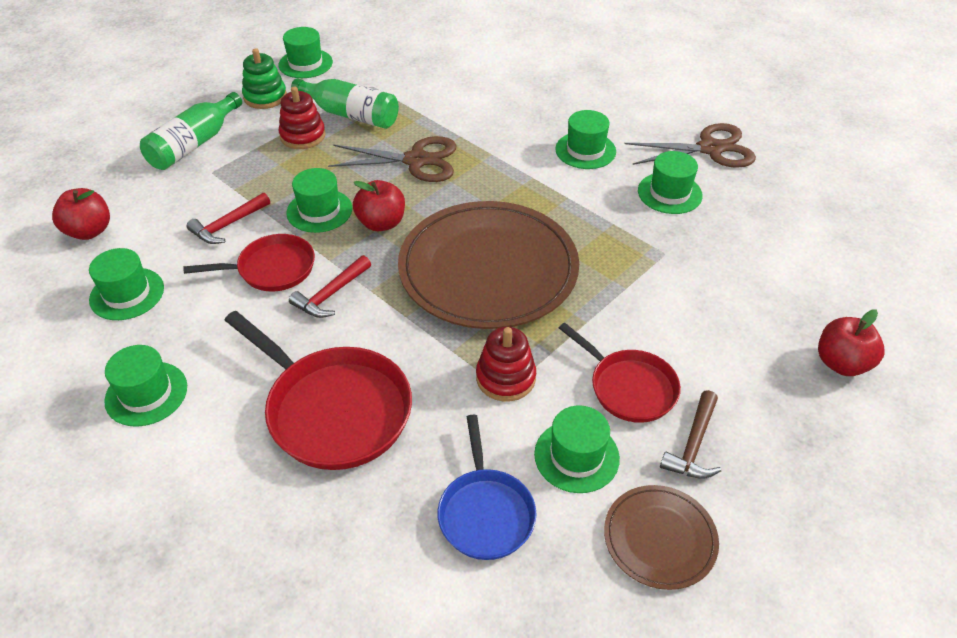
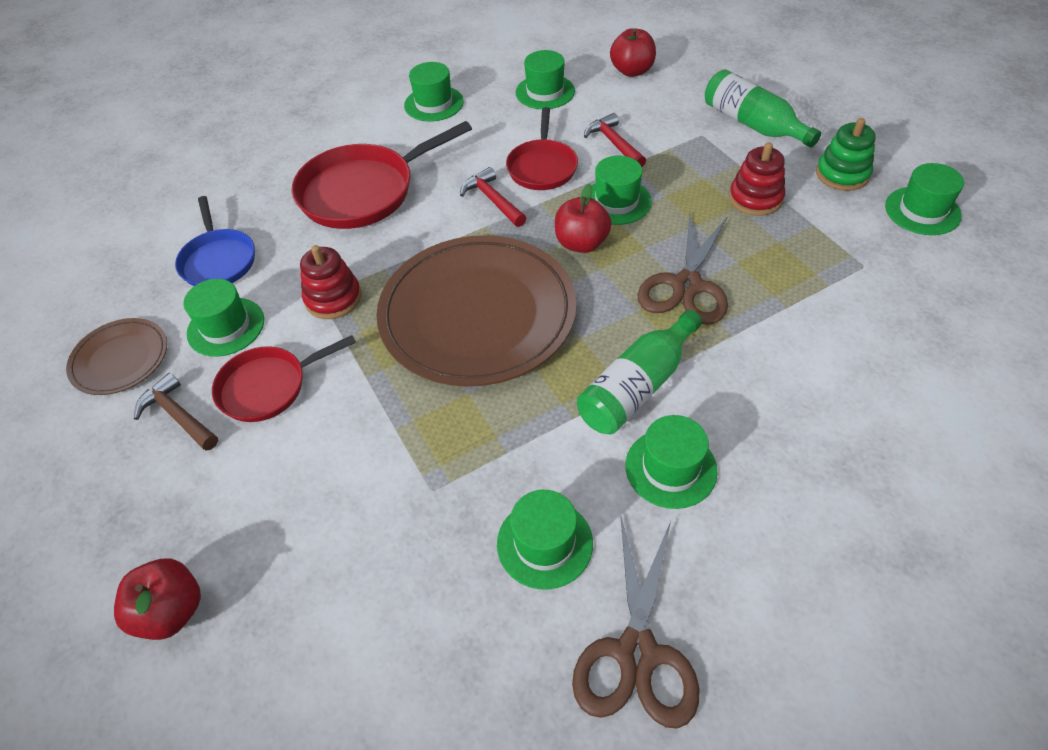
camera: 110 degrees right, 5 degrees up
green bottle [291,78,399,129] -> green bottle moved to [577,310,702,434]
blue pan [437,414,536,560] -> blue pan turned 120 degrees counterclockwise [175,196,255,286]

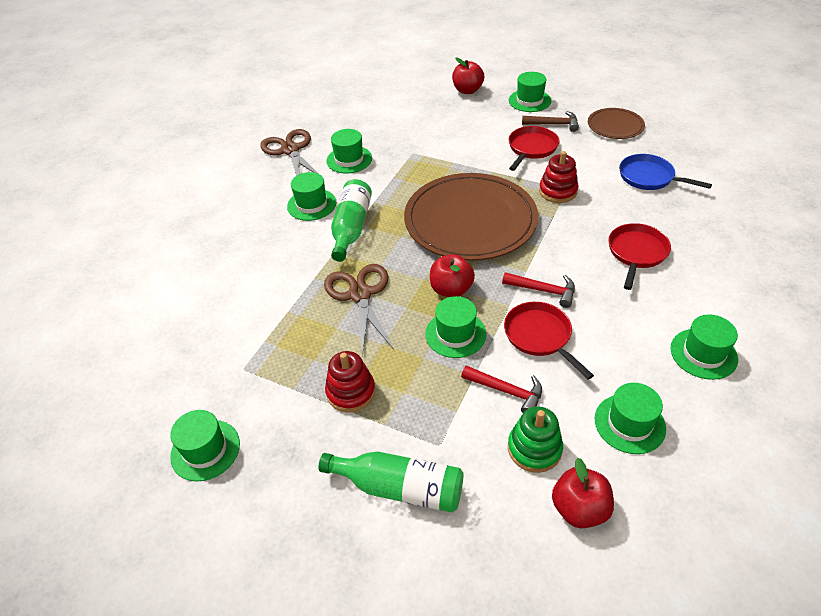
camera: 145 degrees right, 5 degrees down
green hat [183,279,264,357] -> green hat moved to [509,72,551,112]
red pan [291,121,472,229] -> red pan [608,223,671,290], size x0.62
green stacking toy [816,118,876,191] -> green stacking toy moved to [508,406,563,473]

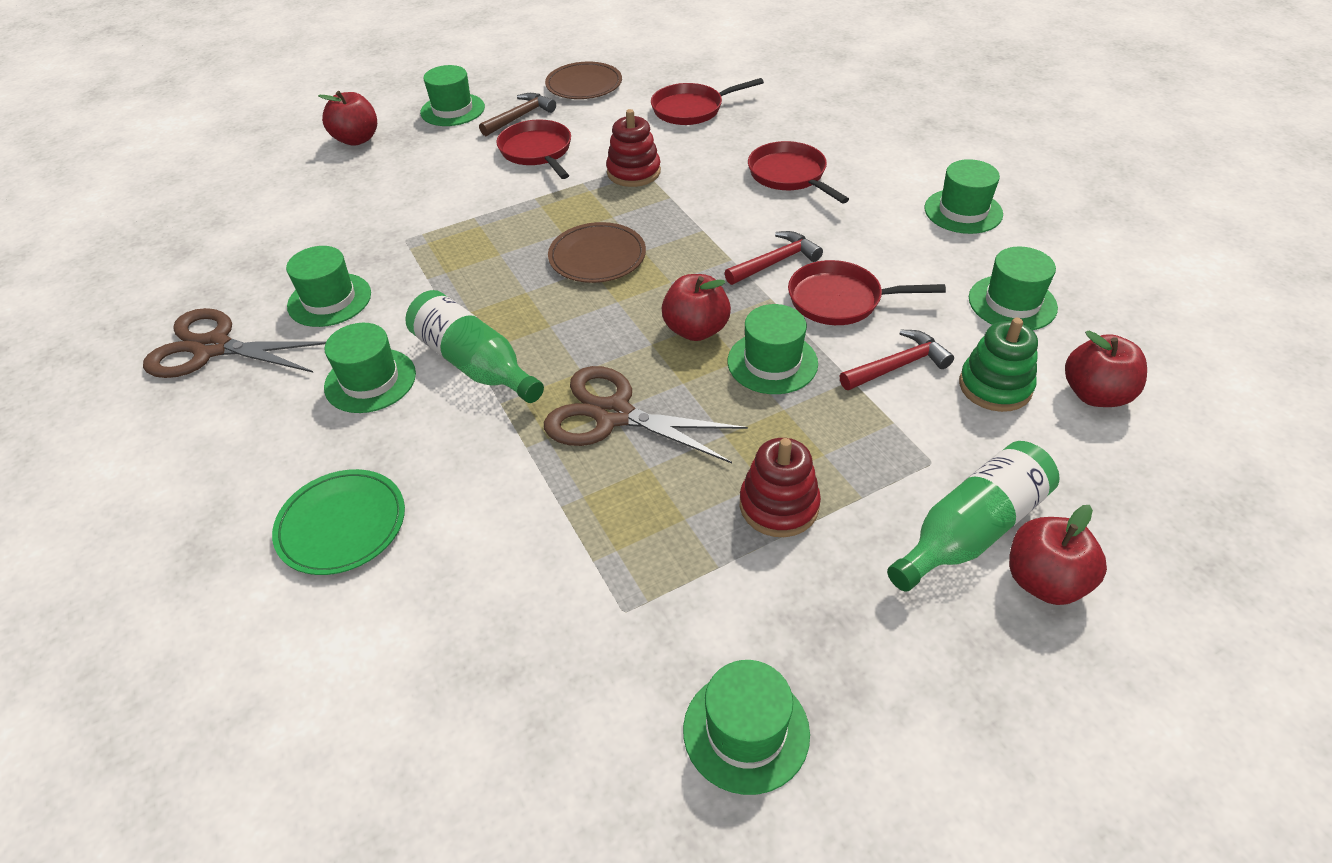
camera: 55 degrees left, 0 degrees up
brown plate [404,173,538,261] -> brown plate [548,222,646,283], size x0.48
blue pan [619,154,712,190] -> red pan [651,78,764,125]
none -> green plate [272,469,405,575]
none -> red apple [1009,505,1107,605]

